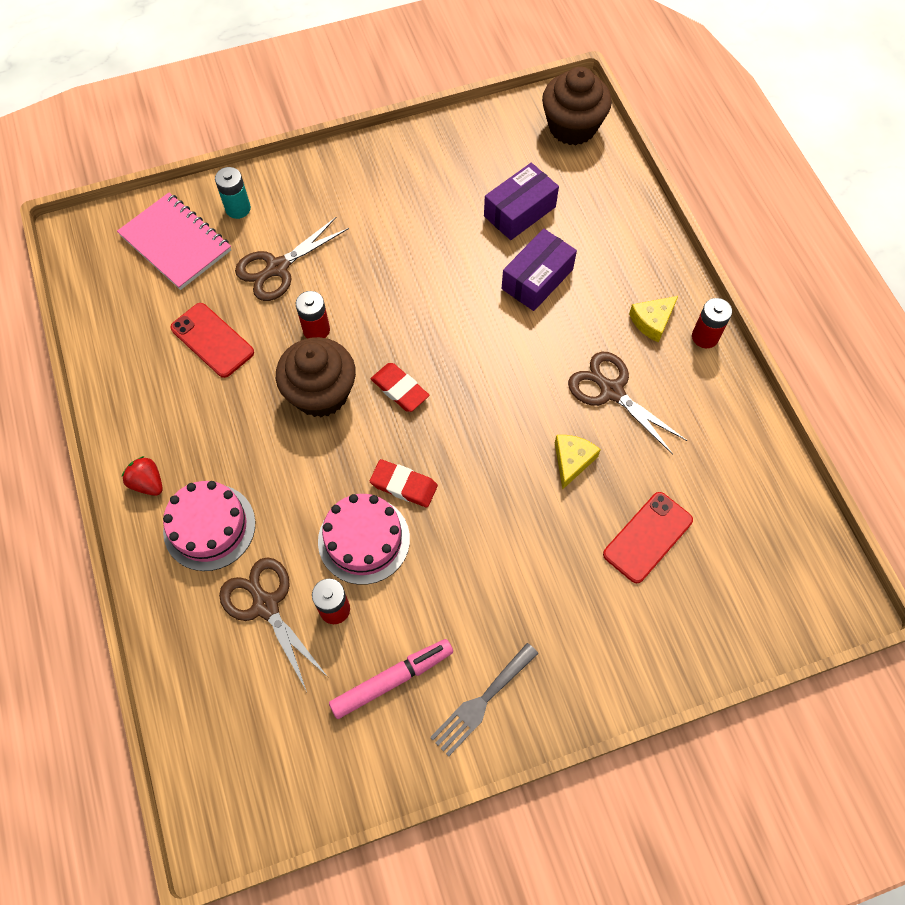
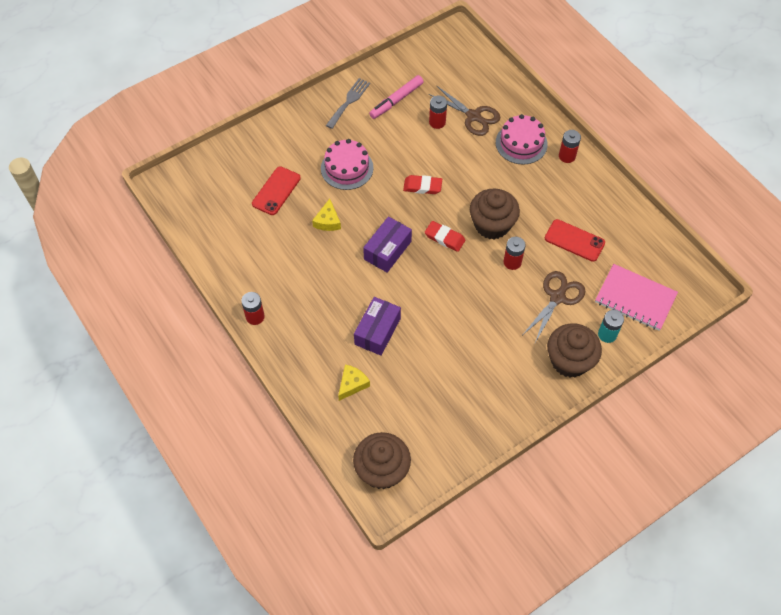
camera: 165 degrees right, 5 degrees down
red strawberry [122,456,163,496] -> red battery [559,130,581,163]
pink cake [318,494,410,585] -> pink cake moved to [321,139,374,190]
purple box [484,163,559,240] -> purple box moved to [363,217,412,273]
brown scissors [568,352,688,455] -> none
yellow cheese [629,296,678,343] -> yellow cheese moved to [338,364,370,401]
none -> brown cupcake [547,323,602,378]

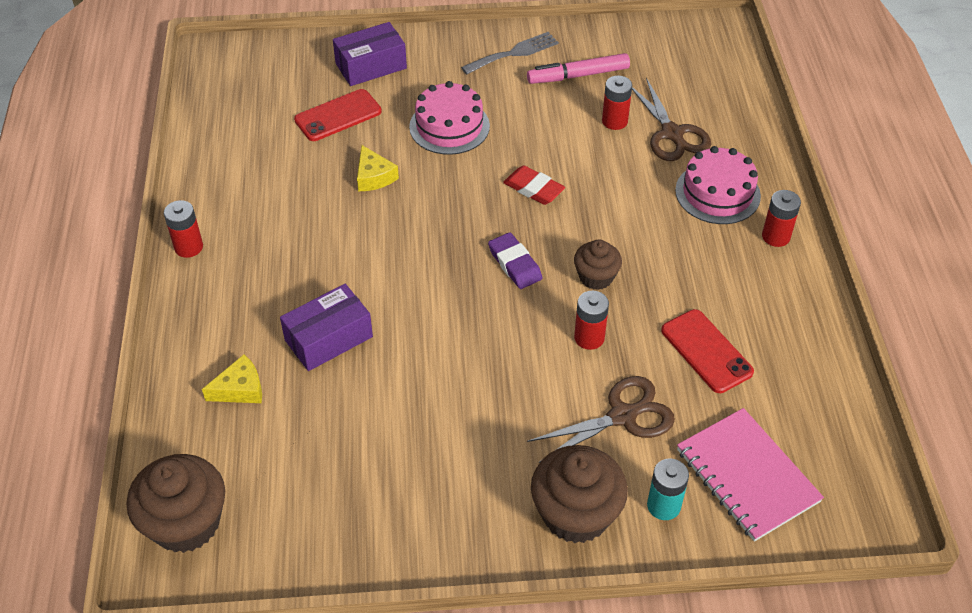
camera: 30 degrees right, 10 degrees down
yellow cheese [312,199,341,231] -> yellow cheese turned 60 degrees counterclockwise [357,145,399,191]
purple box [363,217,412,273] -> purple box moved to [333,22,407,86]
red eraser [425,221,465,252] -> purple eraser [488,232,542,289]
brown cupcake [470,189,520,239] -> brown cupcake [574,240,622,290], size x0.59

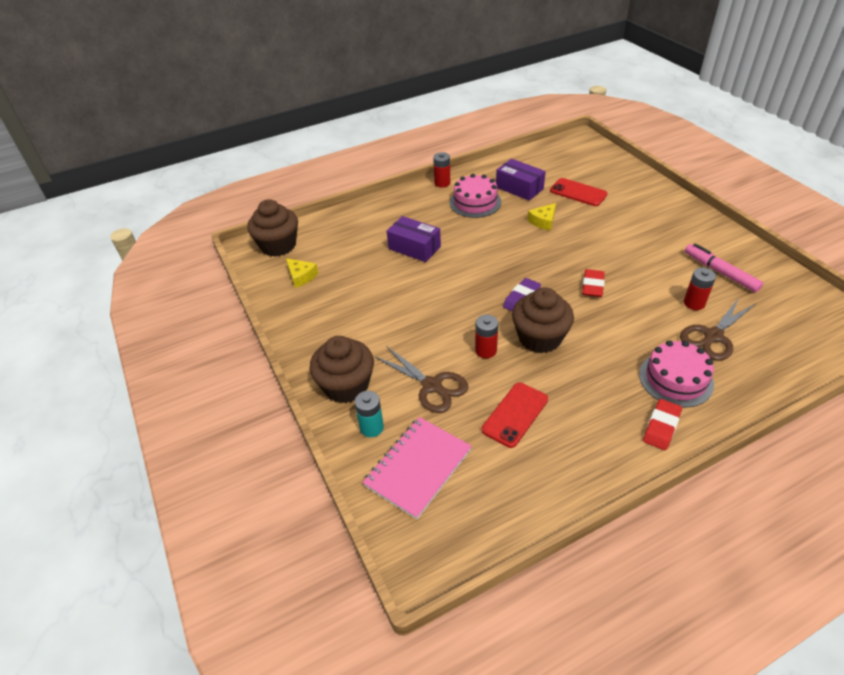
camera: 70 degrees right, 5 degrees down
yellow cheese [202,354,262,403] -> yellow cheese moved to [286,258,318,288]
purple box [333,22,407,86] -> purple box moved to [496,159,546,201]
pink cake [409,81,490,155] -> pink cake moved to [450,174,501,218]
grey fork [461,32,559,74] -> none
brown cupcake [574,240,622,290] -> brown cupcake [512,287,574,354], size x1.70
red battery [762,190,801,247] -> red eraser [643,399,682,450]

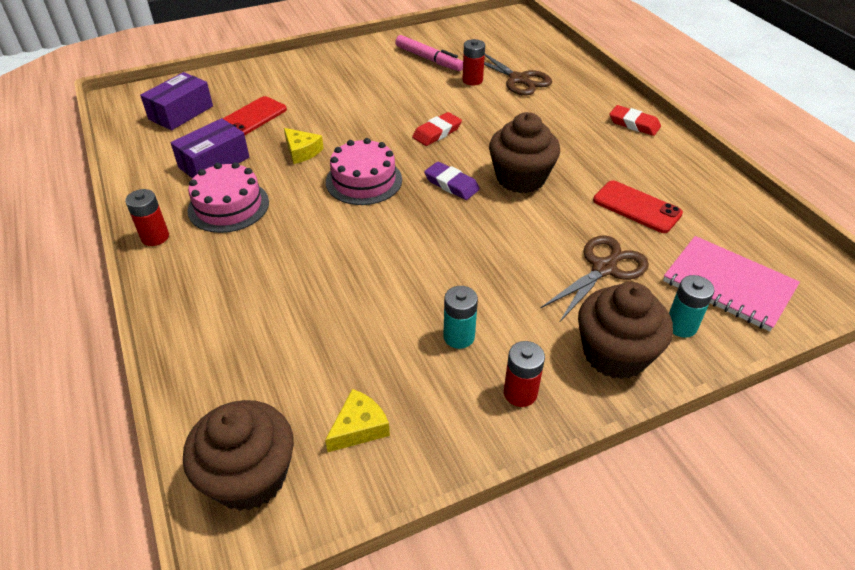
camera: 90 degrees left, 0 degrees up
purple box [387,216,441,262] -> purple box moved to [140,72,213,130]
red battery [475,315,498,358] -> red battery moved to [504,341,545,407]
red eraser [582,269,605,297] -> red eraser turned 60 degrees counterclockwise [412,112,462,146]
pink cake [639,340,714,407] -> pink cake moved to [326,138,402,205]
pink marker [685,243,763,292] -> pink marker turned 105 degrees counterclockwise [395,35,463,71]
none -> turquoise battery [443,286,478,349]

